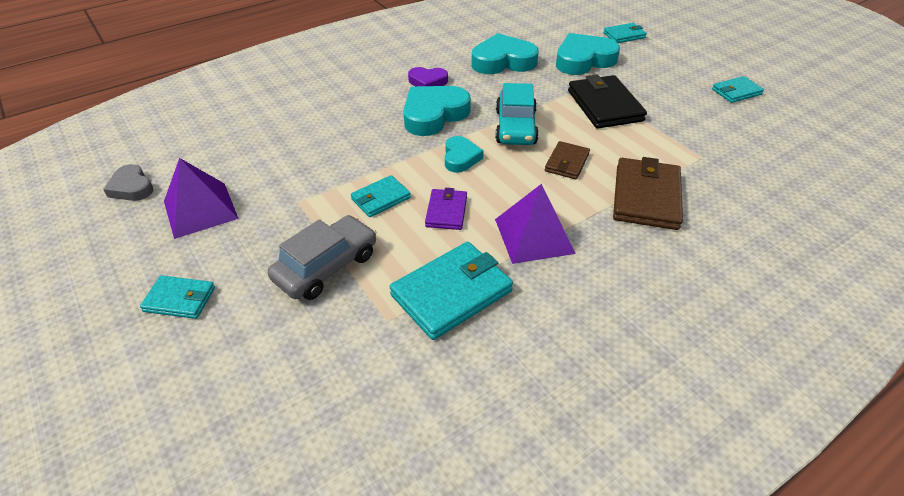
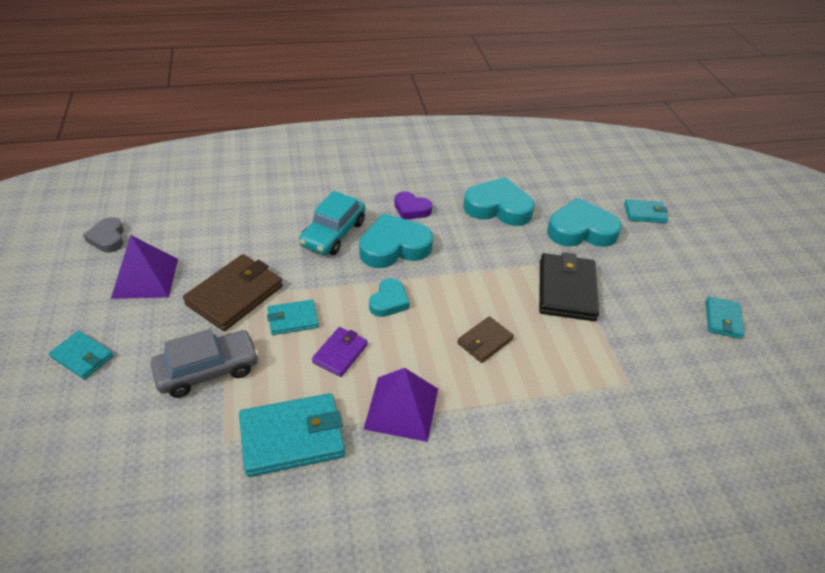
camera: 20 degrees right, 0 degrees up
turquoise car [495,83,539,145] -> turquoise car moved to [299,191,365,255]
brown wallet [613,157,683,230] -> brown wallet moved to [183,254,283,331]
turquoise wallet [712,76,764,103] -> turquoise wallet turned 75 degrees counterclockwise [706,296,744,339]

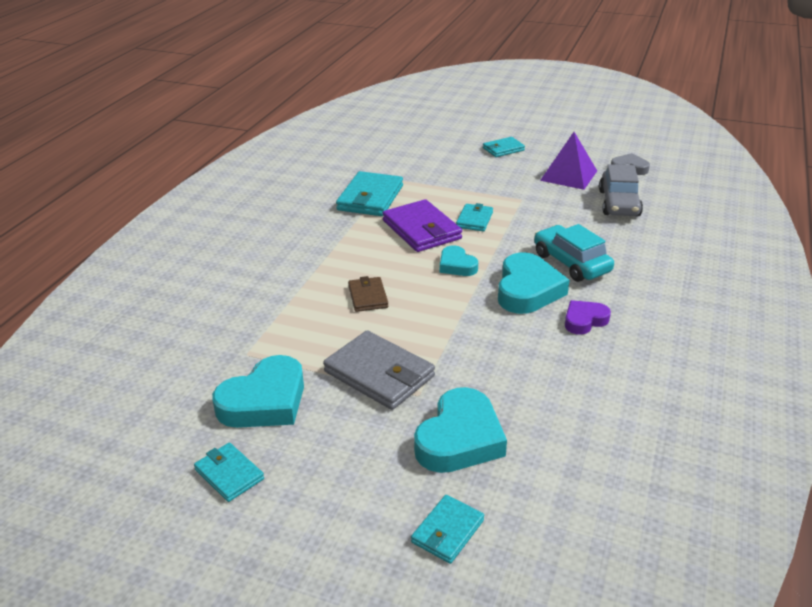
camera: 125 degrees right, 10 degrees down
grey car [151,329,259,398] -> grey car moved to [599,164,643,216]
brown wallet [183,254,283,331] -> none
purple wallet [312,327,368,377] -> purple wallet [382,199,462,252], size x1.76
purple pyramid [364,368,438,442] -> none
turquoise heart [464,177,535,226] -> turquoise heart moved to [212,355,304,428]
black wallet [539,252,599,321] -> grey wallet [323,330,435,410]

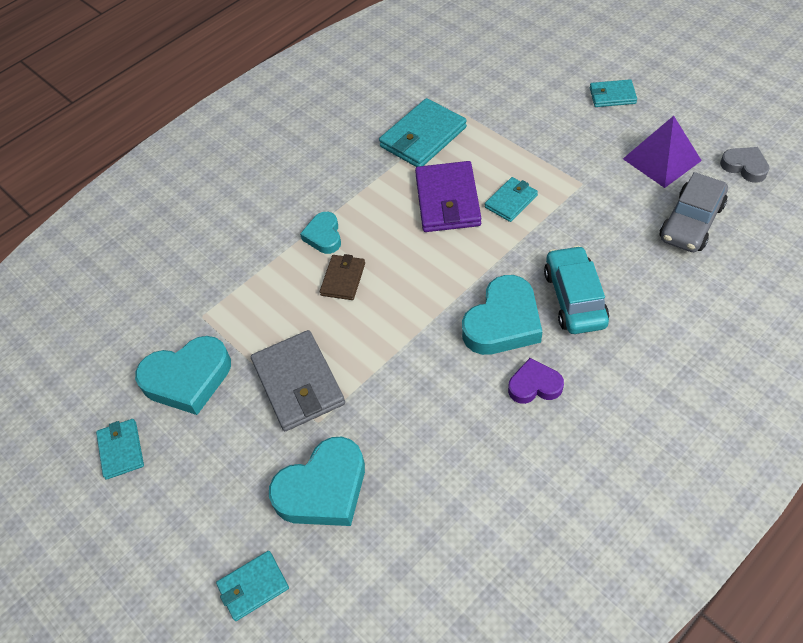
camera: 30 degrees right, 20 degrees up
turquoise heart [440,245,478,276] -> turquoise heart moved to [300,212,341,254]

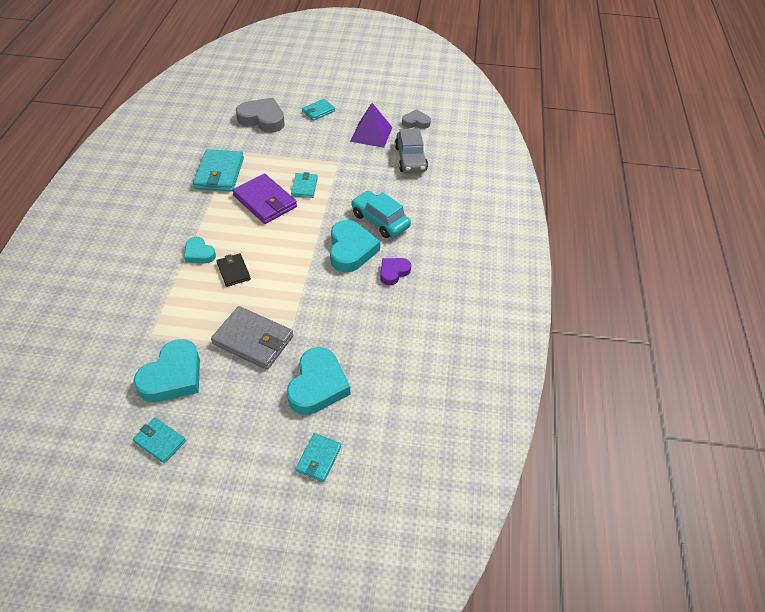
camera: 45 degrees left, 5 degrees down
brown wallet [320,254,365,300] -> black wallet [216,253,251,287]
none -> grey heart [236,98,285,133]

